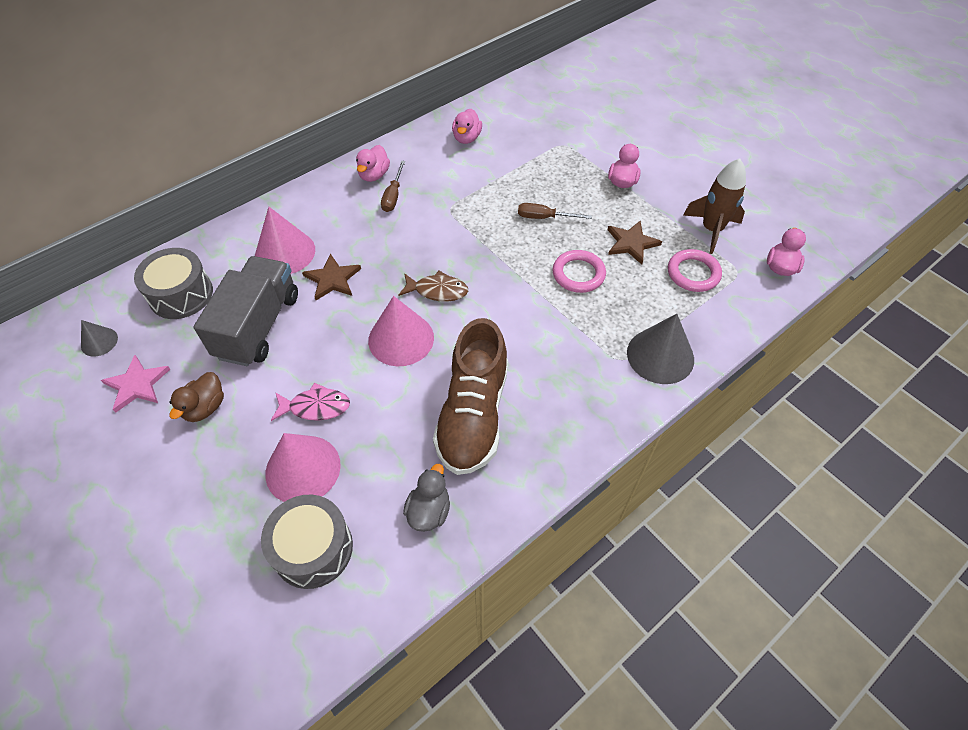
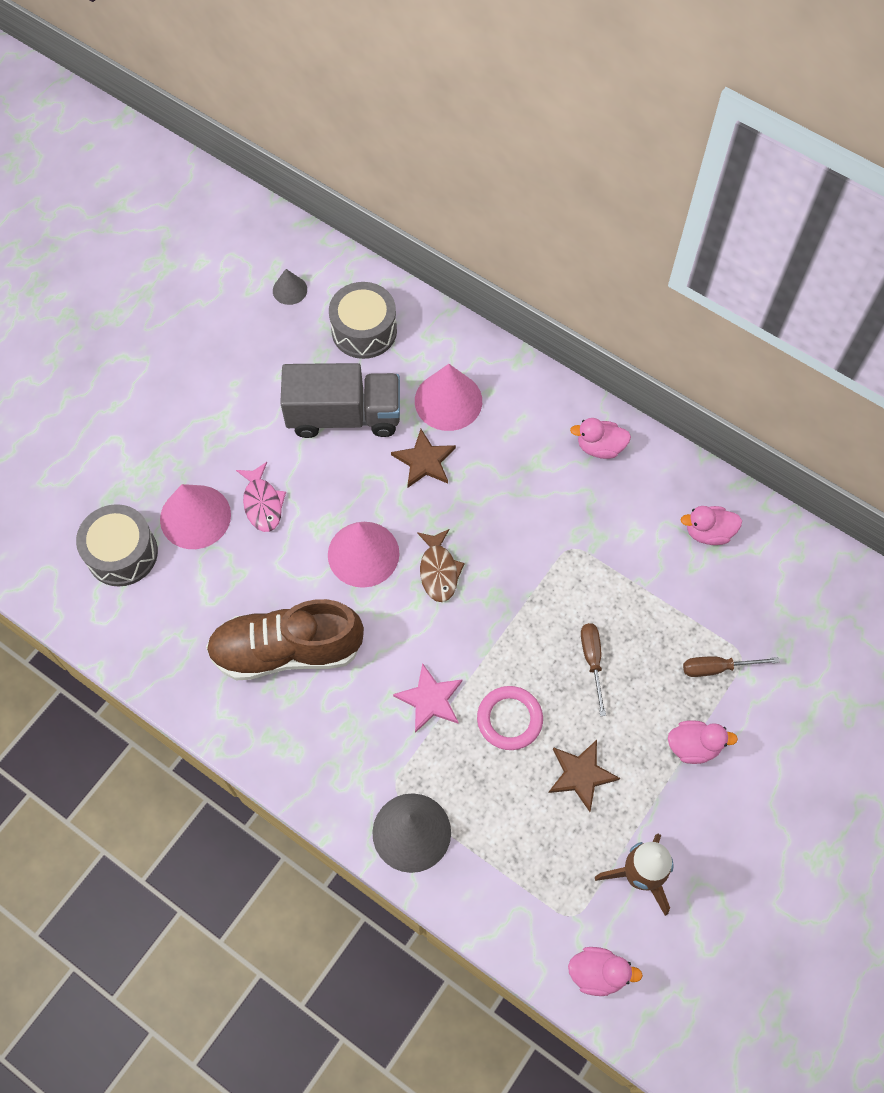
camera: 75 degrees right, 10 degrees up
pink star [101,355,170,413] -> pink star moved to [393,663,462,733]
brown duck [169,372,224,422] -> none
brown screwdriver [381,161,405,212] -> brown screwdriver moved to [683,656,779,677]
grey duck [403,464,450,532] -> none
pink ring [668,249,722,292] -> none

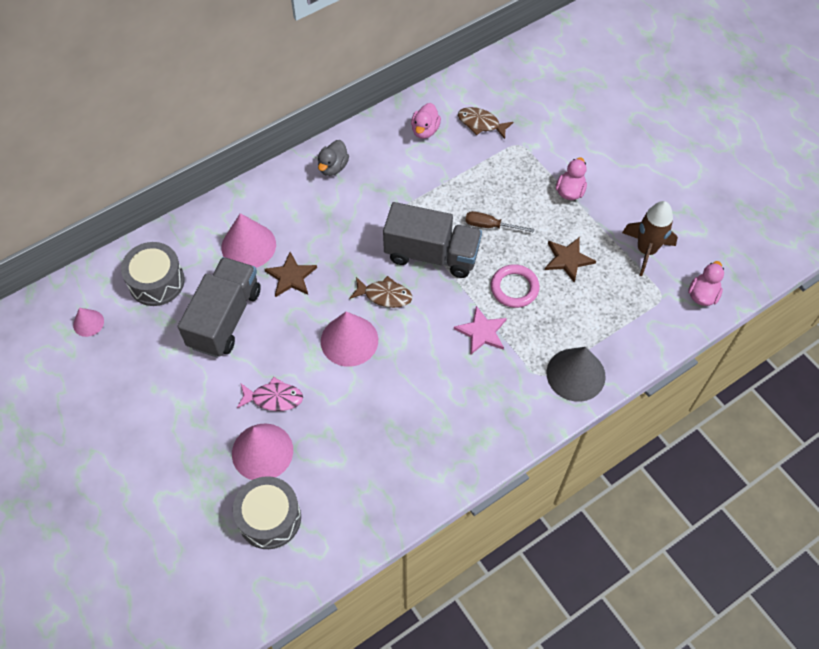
camera: 70 degrees left, 5 degrees down
brown shoe [206,599,364,680] -> none
grey cone [273,269,307,305] -> pink cone [73,308,104,337]
pink duck [570,418,631,459] -> grey duck [318,140,349,176]
brown screwdriver [683,656,779,677] -> none
none -> grey truck [383,202,482,278]
none -> brown fish [458,107,514,139]

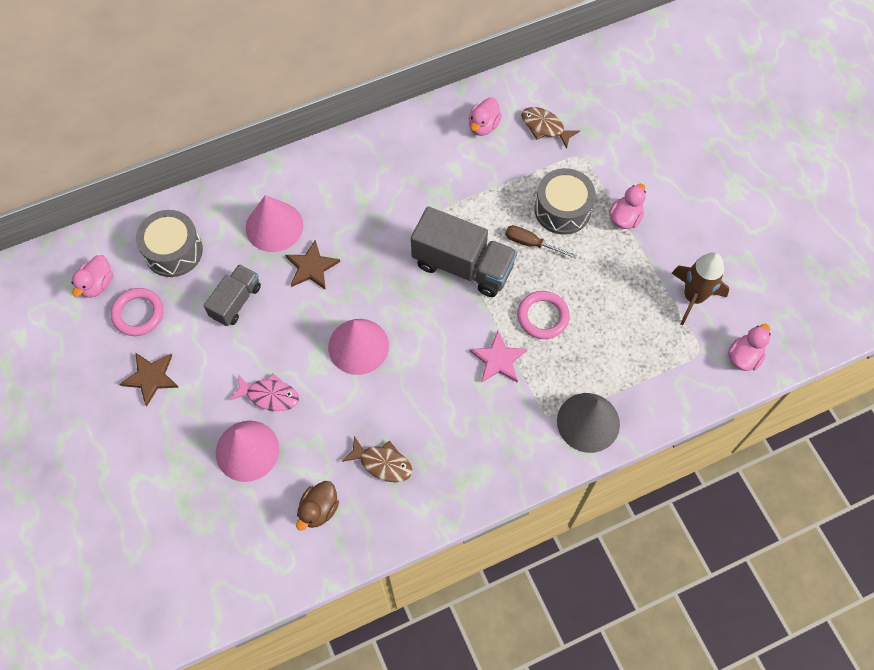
camera: 10 degrees right, 5 degrees up
pink cone [73,308,104,337] -> pink duck [71,255,113,298]
grey truck [178,257,261,357] -> grey truck [204,264,261,326], size x0.59
grey drum [233,476,301,549] -> grey drum moved to [535,168,596,235]
grey duck [318,140,349,176] -> none
brown fish [349,276,412,308] -> brown fish moved to [342,436,412,482]
brown star [545,237,596,283] -> brown star moved to [120,353,179,406]
none -> pink ring [111,288,164,336]
none -> brown duck [296,481,339,531]

